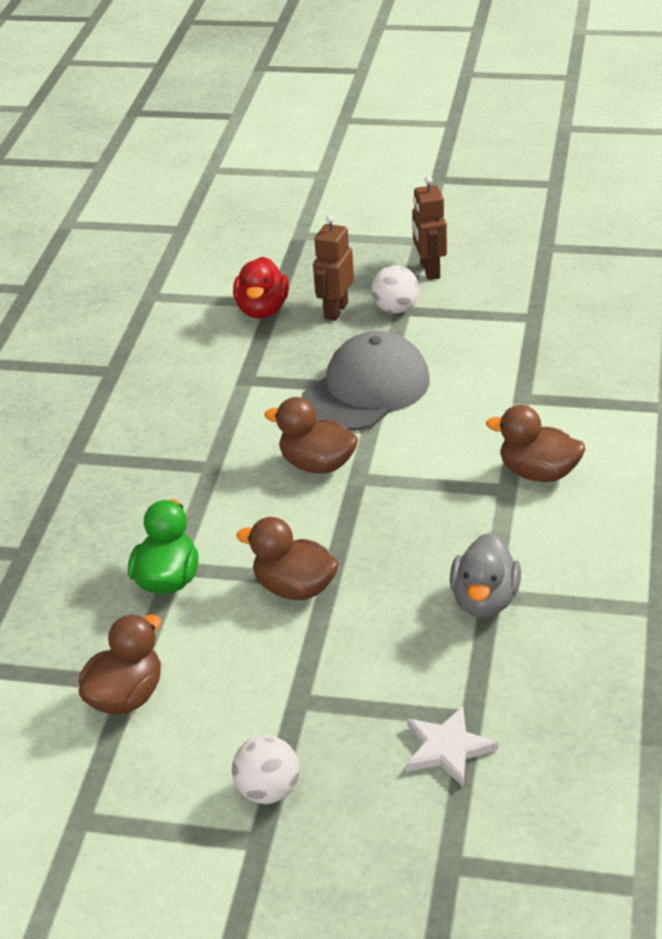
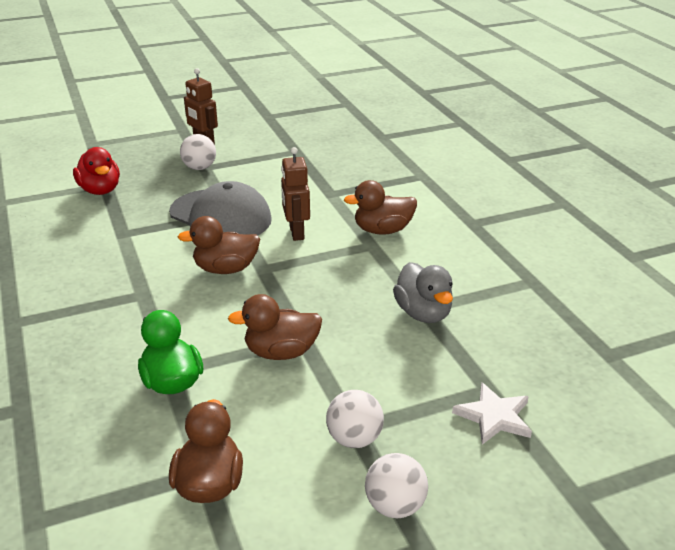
camera: 35 degrees left, 5 degrees down
grey cap [301,331,430,431] -> grey cap turned 120 degrees clockwise [169,181,272,236]
brown robot [313,215,354,321] -> brown robot moved to [281,147,310,241]
none -> white ball [326,390,384,448]

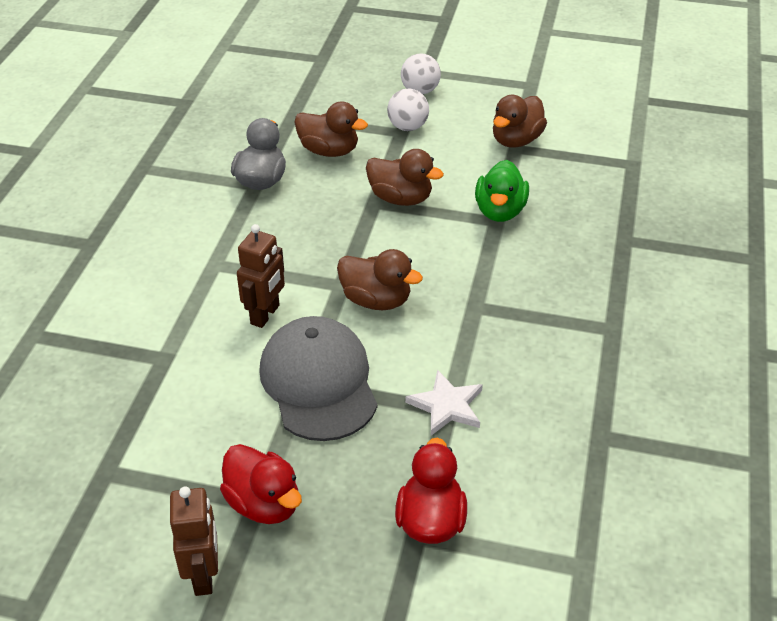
camera: 145 degrees left, 10 degrees up
white ball [180,134,216,170] -> red duck [220,444,302,524]
brown duck [344,180,417,235] -> brown duck moved to [294,101,368,157]
white star [452,383,532,445] -> white star moved to [405,370,483,435]

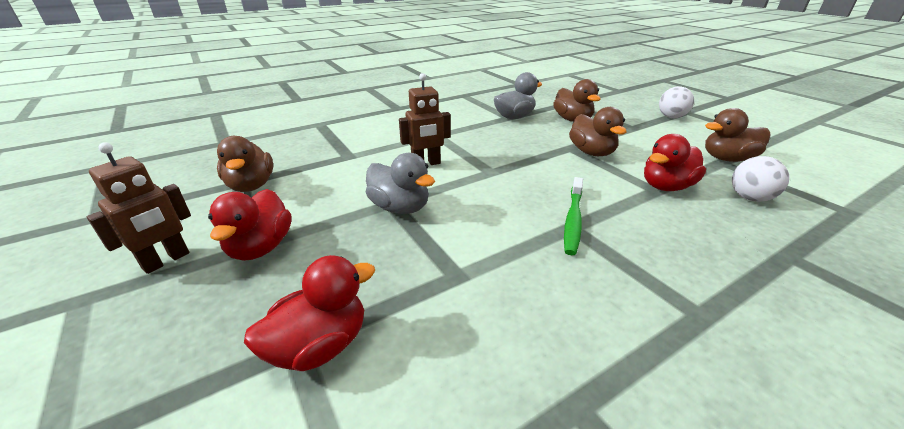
camera: 45 degrees right, 10 degrees down
grey cap [259,316,378,441] -> grey duck [366,153,435,214]
brown duck [337,249,423,310] -> brown duck moved to [217,136,273,192]
white ball [387,89,429,131] -> white ball moved to [732,156,789,202]
white star [405,370,483,435] -> none
green duck [475,160,529,222] -> red duck [644,134,706,191]
none -> green toothbrush [564,177,583,255]

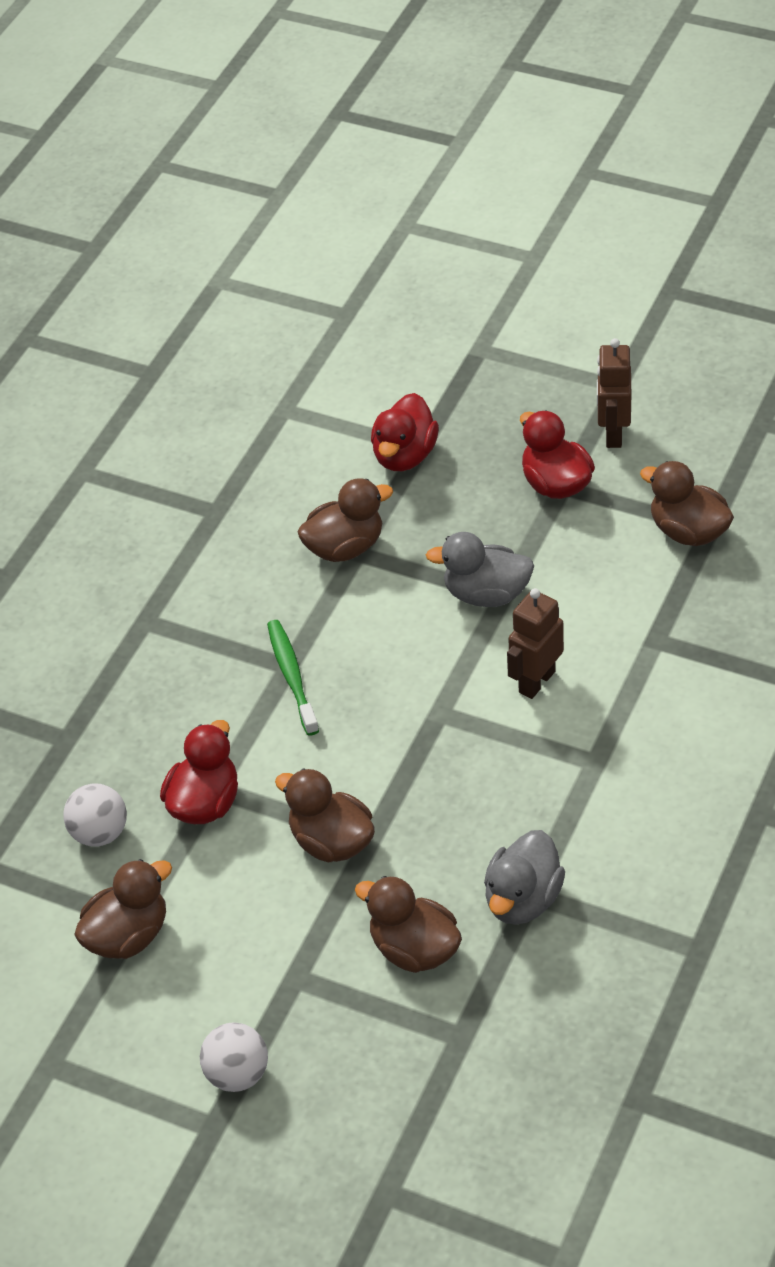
camera: 150 degrees right, 15 degrees up
none -> brown duck [297,478,393,562]

